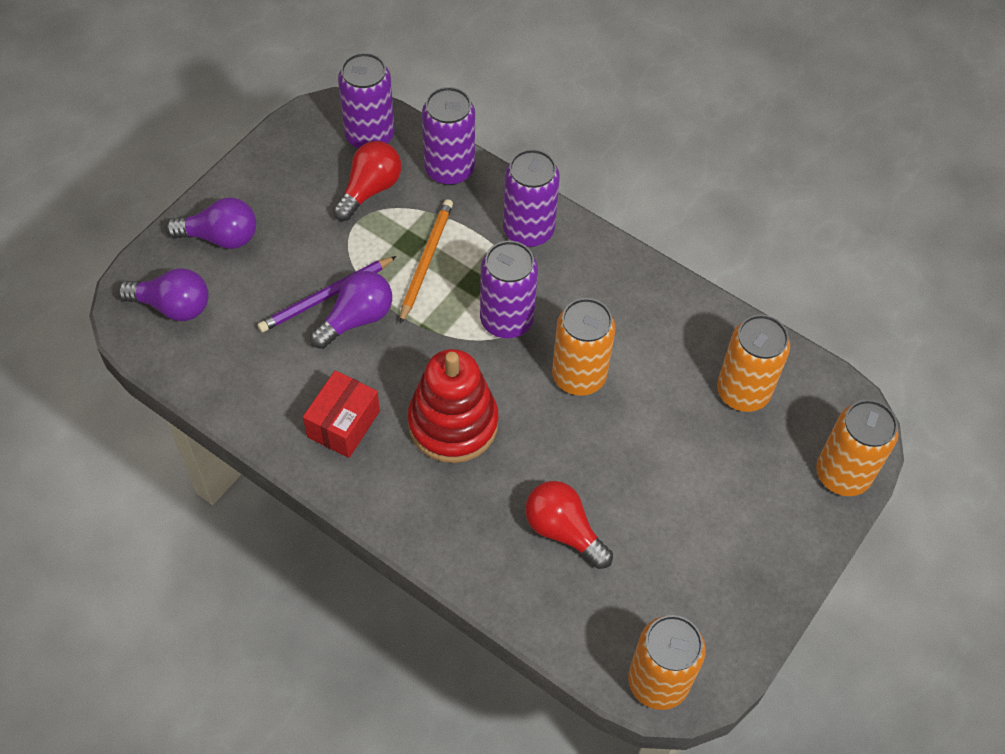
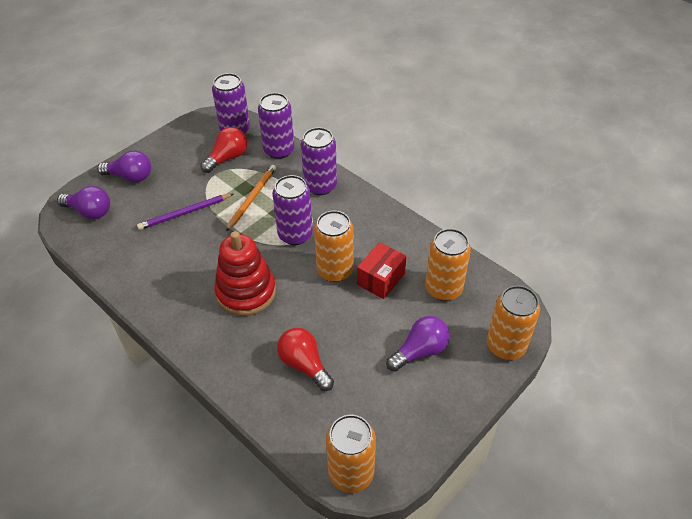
camera: 10 degrees right, 10 degrees down
red box [303,370,380,458] -> red box moved to [357,242,407,299]
purple light bulb [310,271,392,349] -> purple light bulb moved to [386,316,450,372]

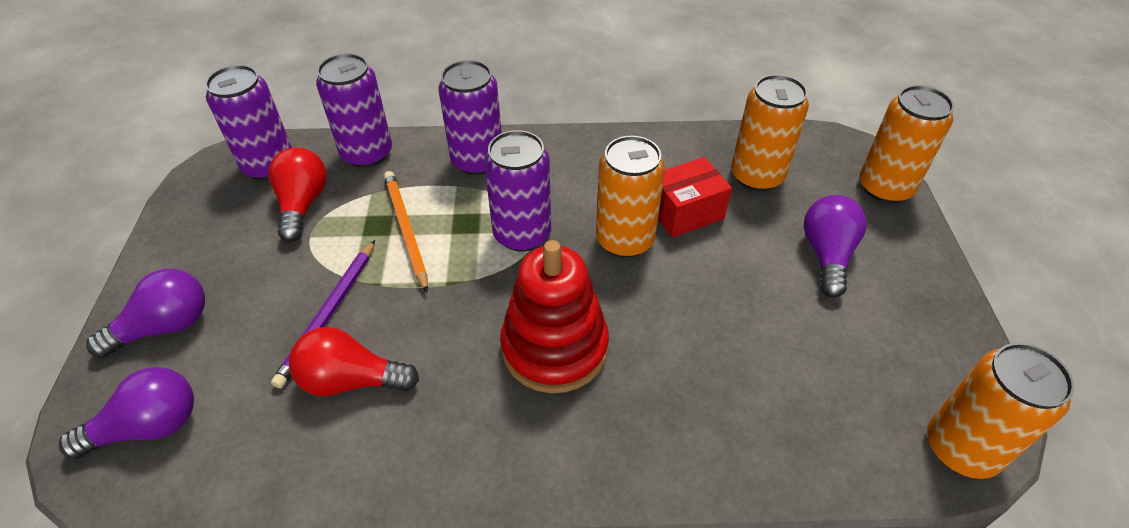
camera: 45 degrees left, 0 degrees up
red light bulb [277,328,334,391] -> red light bulb moved to [289,327,419,396]
red box [357,242,407,299] -> red box turned 75 degrees clockwise [658,157,732,238]

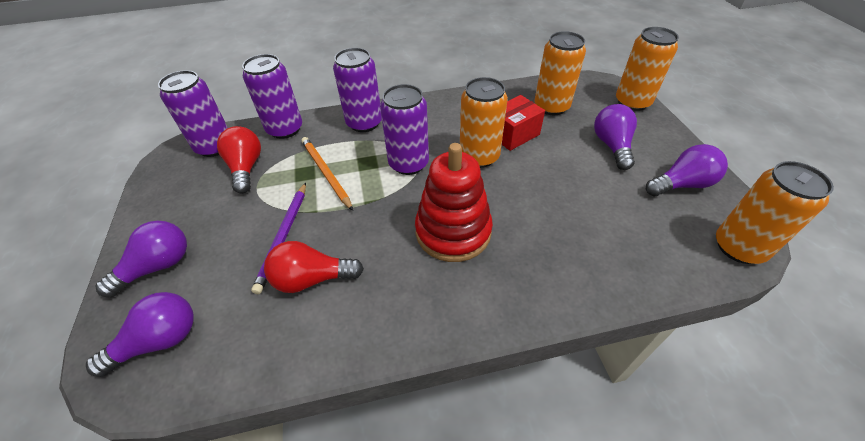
camera: 10 degrees left, 0 degrees up
none -> purple light bulb [646,144,728,196]

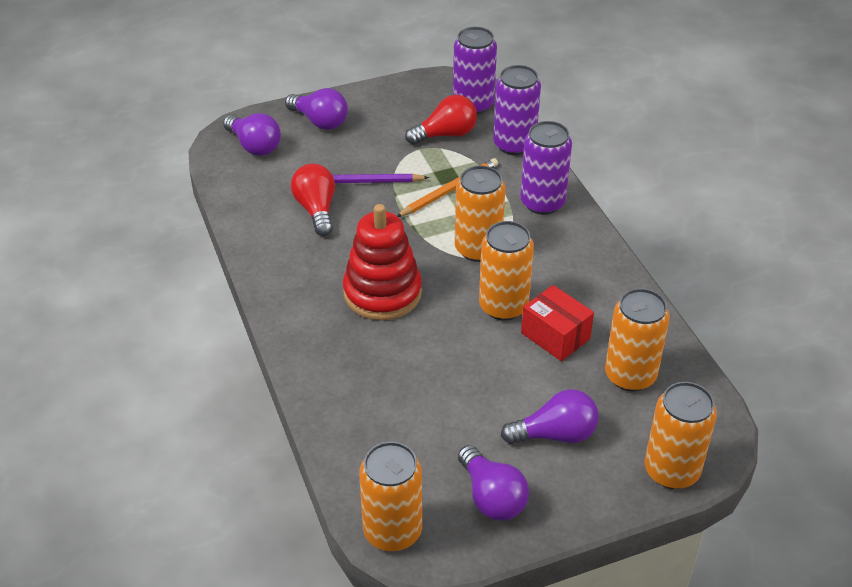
camera: 80 degrees right, 5 degrees down
purple can [380,84,429,175] -> orange can [455,165,506,262]

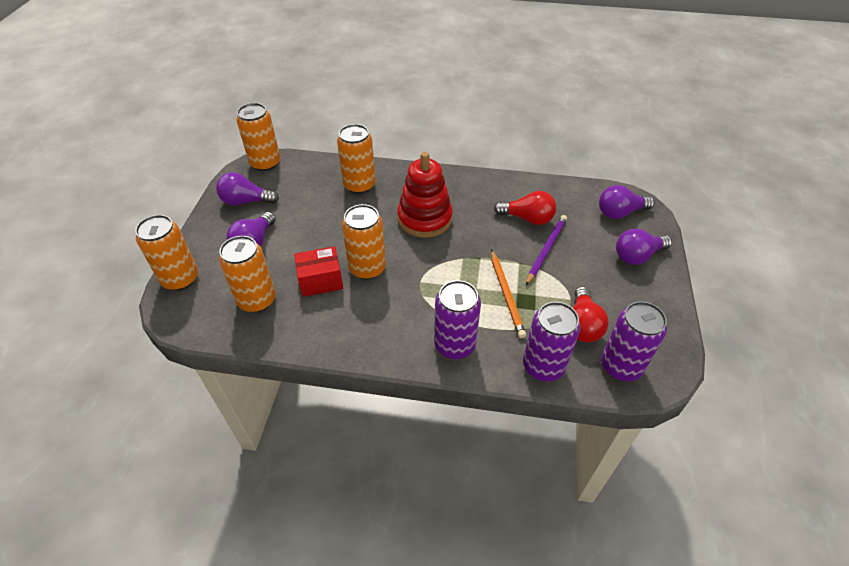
camera: 120 degrees right, 5 degrees up
orange can [455,165,506,262] -> orange can moved to [337,124,376,194]

